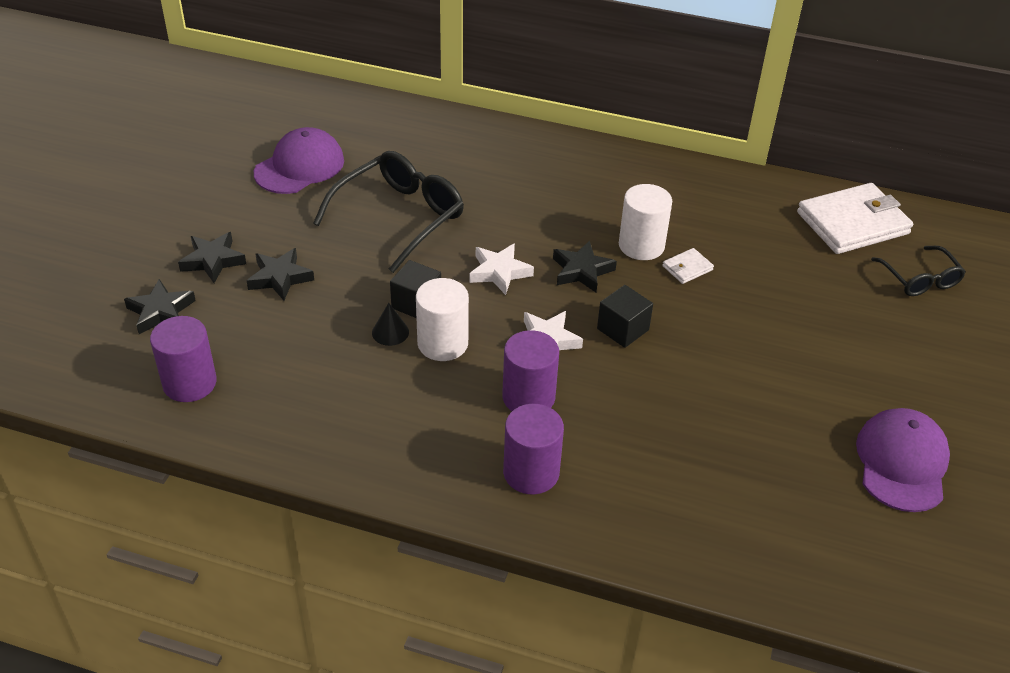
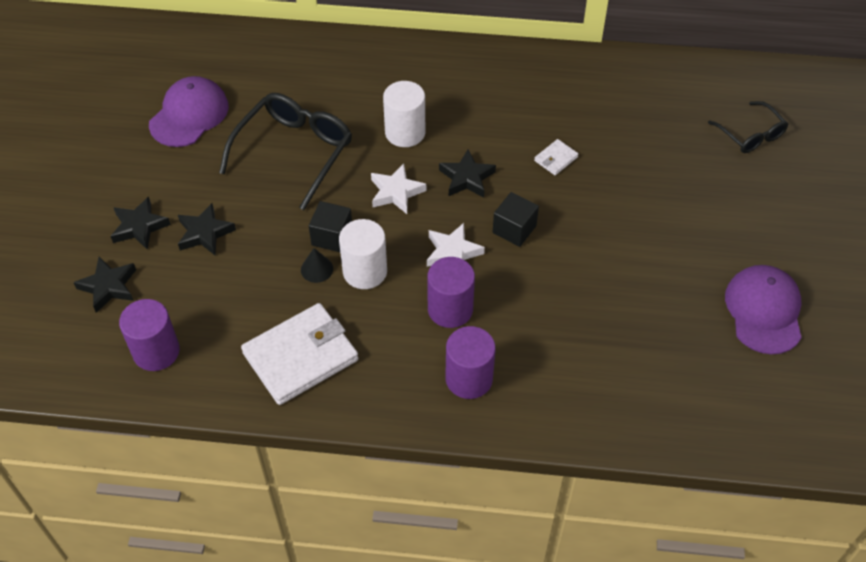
camera: 10 degrees left, 10 degrees up
white cylinder [619,184,672,260] -> white cylinder moved to [383,81,425,147]
white wallet [797,183,913,254] -> white wallet moved to [241,303,358,405]

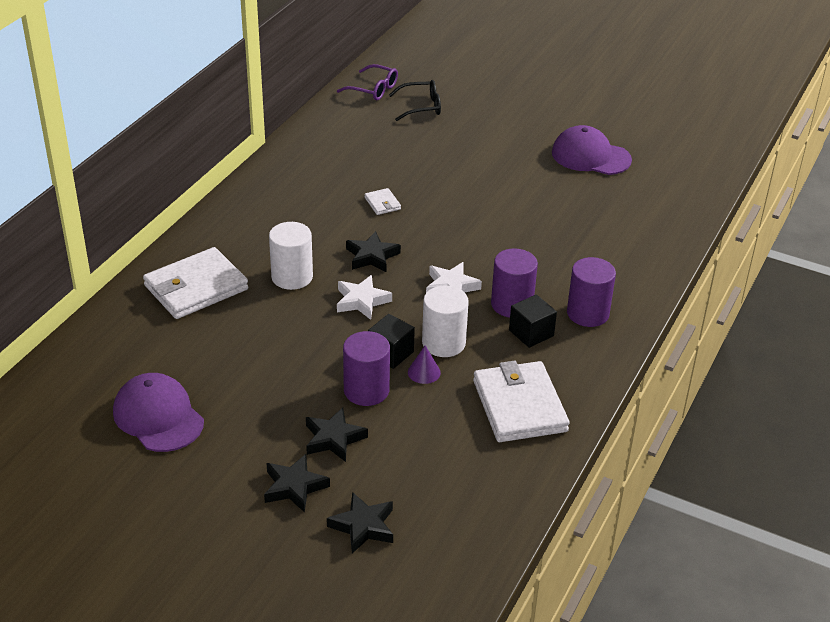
camera: 70 degrees left, 15 degrees down
purple cylinder [119,299,180,371] -> purple cylinder moved to [343,331,390,406]
black glasses [219,93,352,210] -> none
black cone [301,248,333,283] -> purple cone [408,345,441,384]
black cube [493,192,539,247] -> black cube moved to [509,294,557,348]
none -> white wallet [143,247,248,319]
none -> purple glasses [337,64,398,100]

